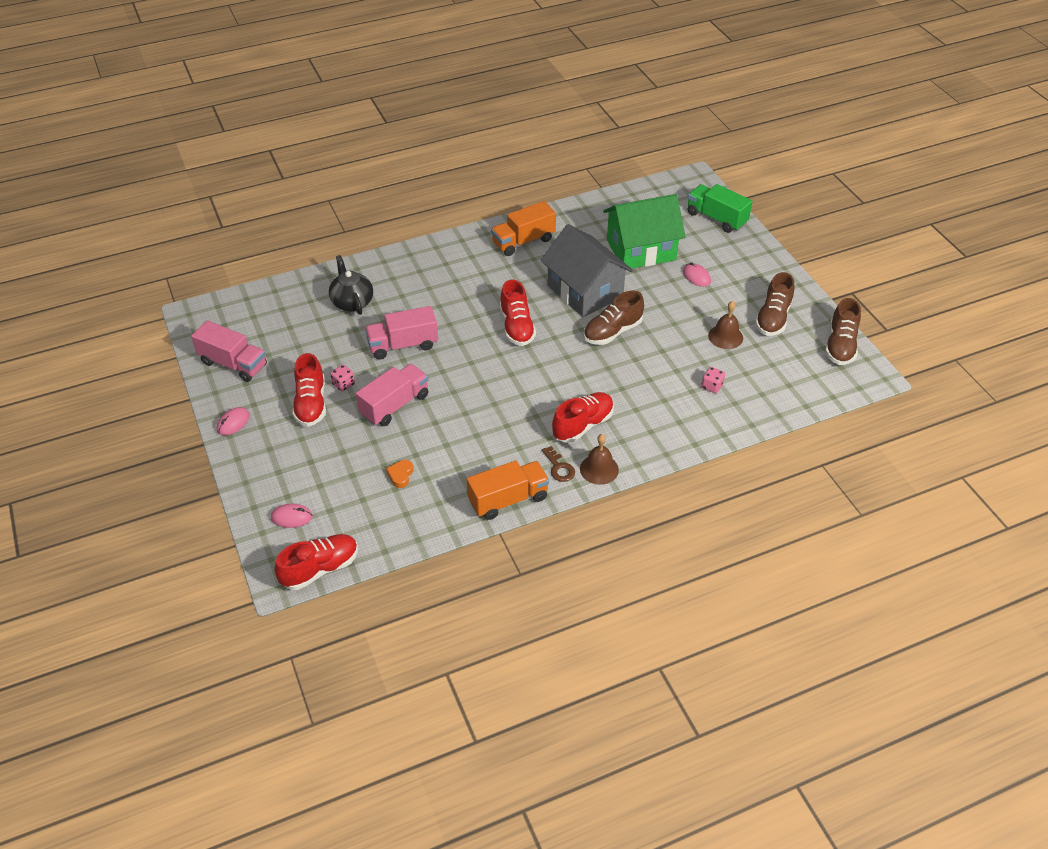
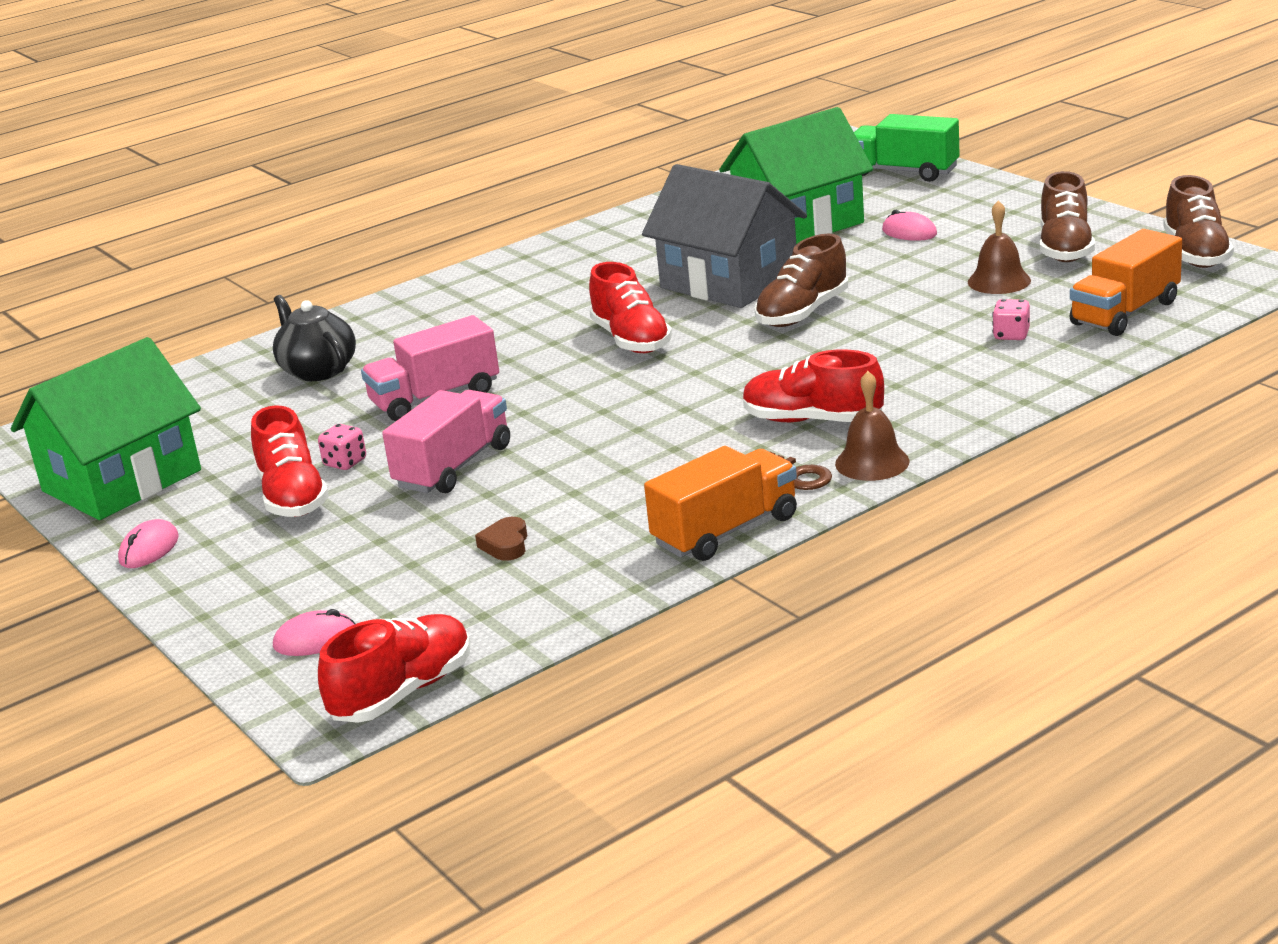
camera: 10 degrees left, 20 degrees down
pink truck [191,321,267,382] -> green house [11,337,201,520]
orange heart [386,460,413,488] -> brown heart [475,517,527,561]
orange truck [491,201,556,256] -> orange truck moved to [1070,229,1182,336]
red shoe [552,392,614,443] -> red shoe turned 105 degrees counterclockwise [743,350,884,422]

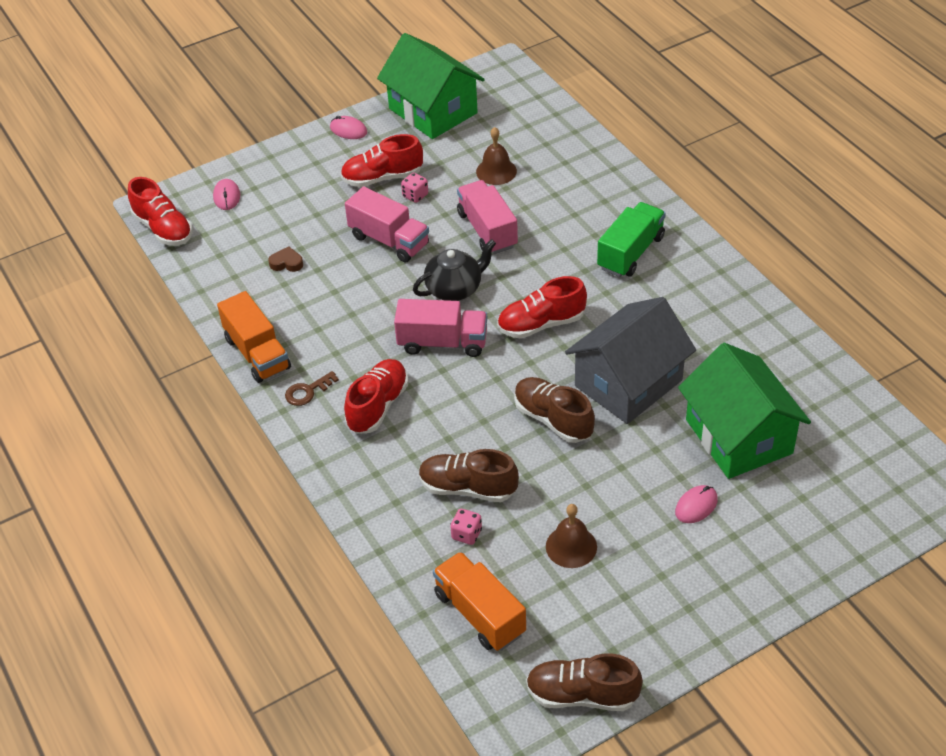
camera: 95 degrees right, 20 degrees up
black teapot [273,295,356,381] -> black teapot moved to [413,239,496,301]
brown bell [835,371,910,481] -> brown bell moved to [476,127,517,185]
green truck [854,114,959,182] -> green truck moved to [597,202,666,277]
brown shoe [1040,171,1095,262] -> brown shoe moved to [419,449,519,502]
none -> pink truck [394,299,487,357]

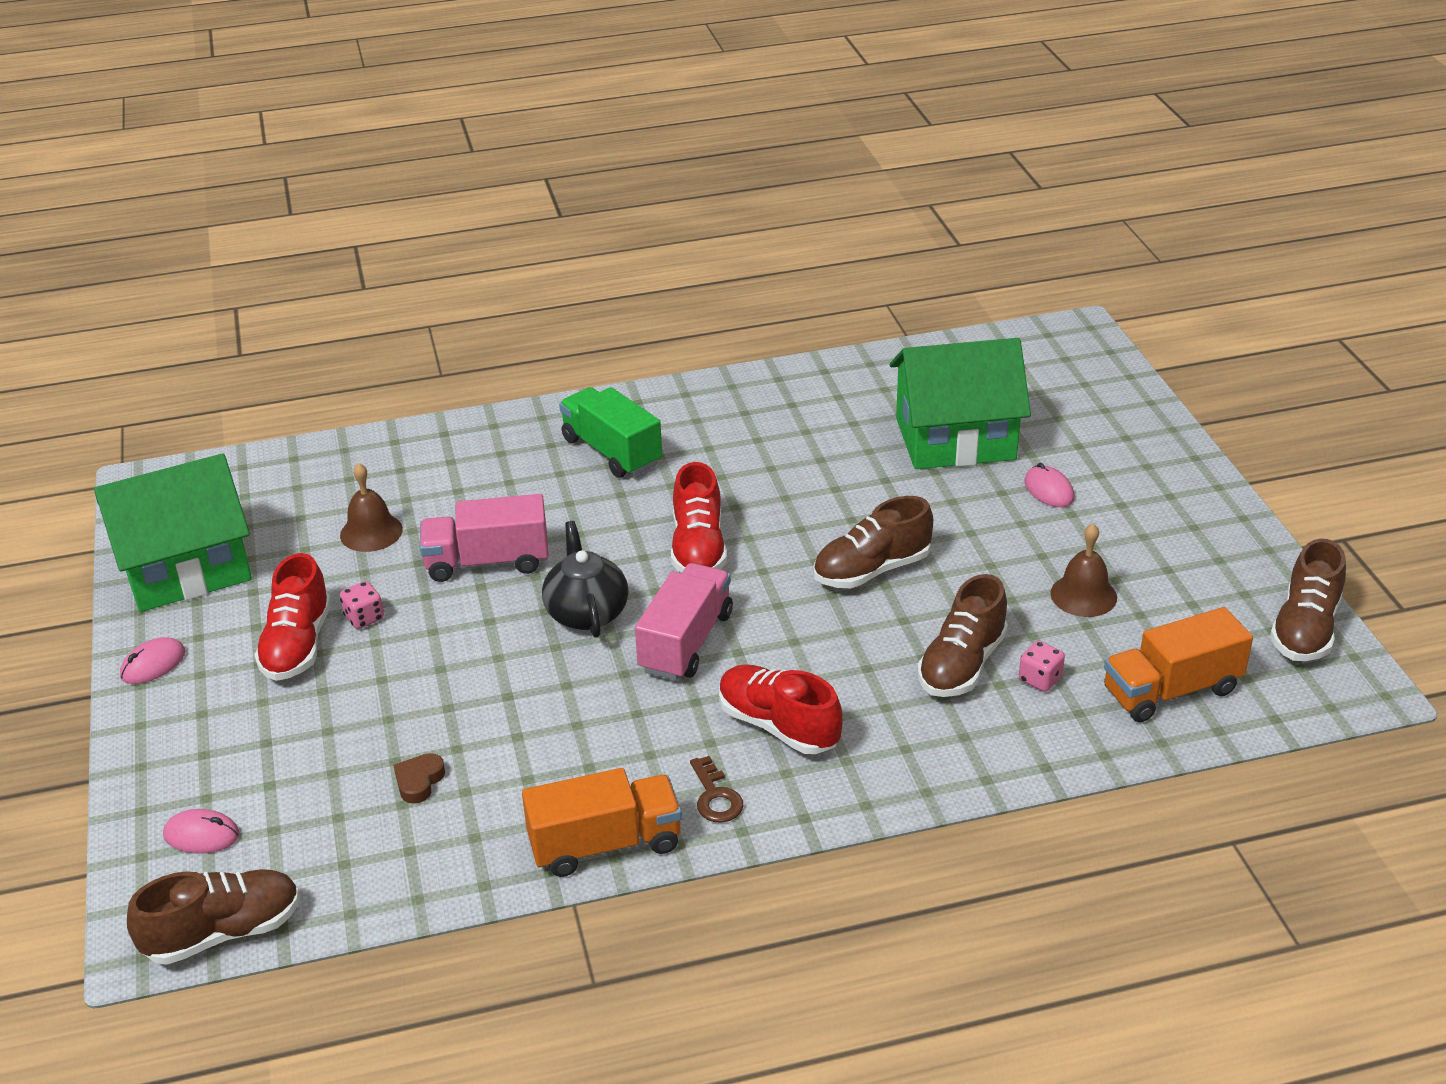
camera: 75 degrees left, 10 degrees down
red shoe [128,177,193,245] -> brown shoe [127,869,300,965]
pink truck [345,186,429,263] -> none
grey house [565,297,696,424] -> none

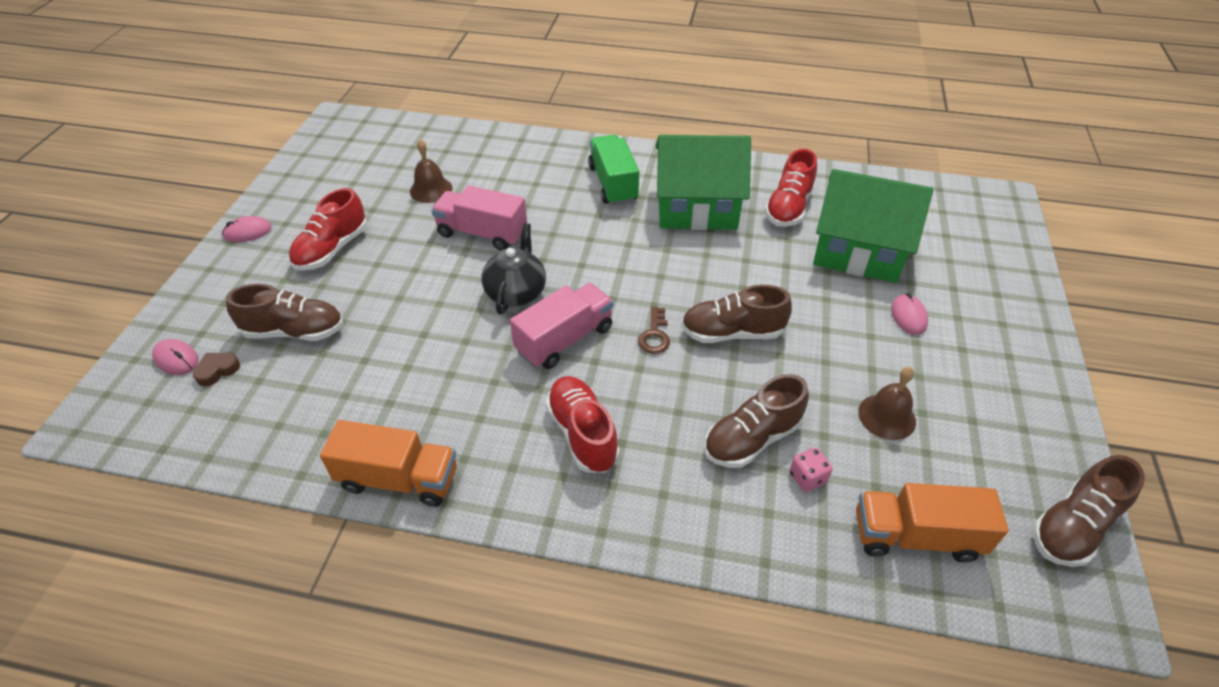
camera: 25 degrees right, 10 degrees up
green house [94,454,252,612] -> green house moved to [656,135,751,230]
brown shoe [127,869,300,965] -> brown shoe moved to [226,284,343,341]
pink dice [340,581,384,629] -> none
brown heart [394,753,445,804] -> brown heart moved to [193,353,240,386]
red shoe [671,462,727,573] -> red shoe moved to [765,149,817,227]
brown key [690,756,743,823] -> brown key moved to [638,307,670,354]

